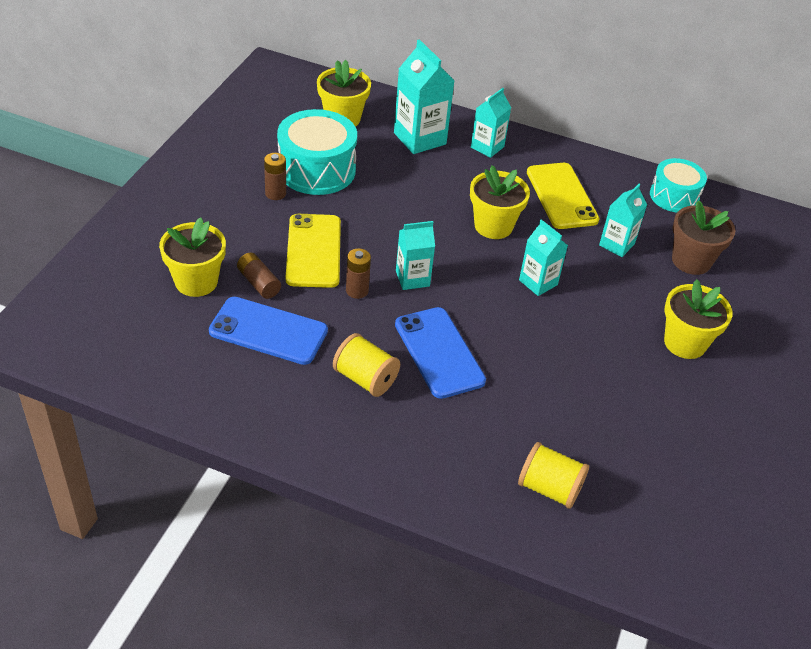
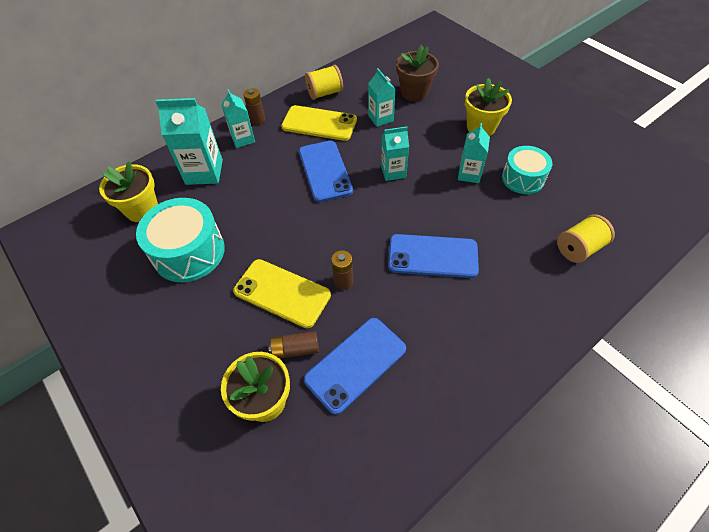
camera: 55 degrees left, 10 degrees up
brown battery [264,153,286,200] -> brown battery moved to [243,88,265,125]
yellow spool [333,333,400,397] -> yellow spool moved to [305,65,343,100]
turquoise carton [396,221,435,290] -> turquoise carton moved to [458,123,490,183]
yellow flower pot [470,165,530,239] -> blue phone [299,141,353,202]
turquoise drum [650,158,707,212] -> turquoise drum moved to [502,146,552,194]

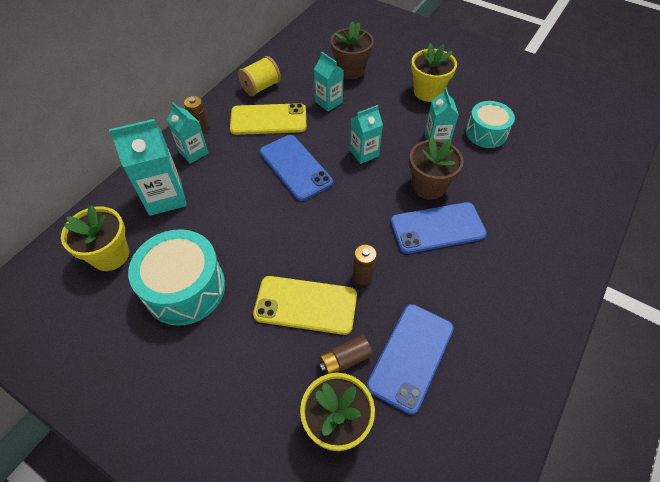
camera: 20 degrees left, 0 degrees up
yellow spool [557,214,615,263] -> none
none -> brown flower pot [409,136,464,200]

